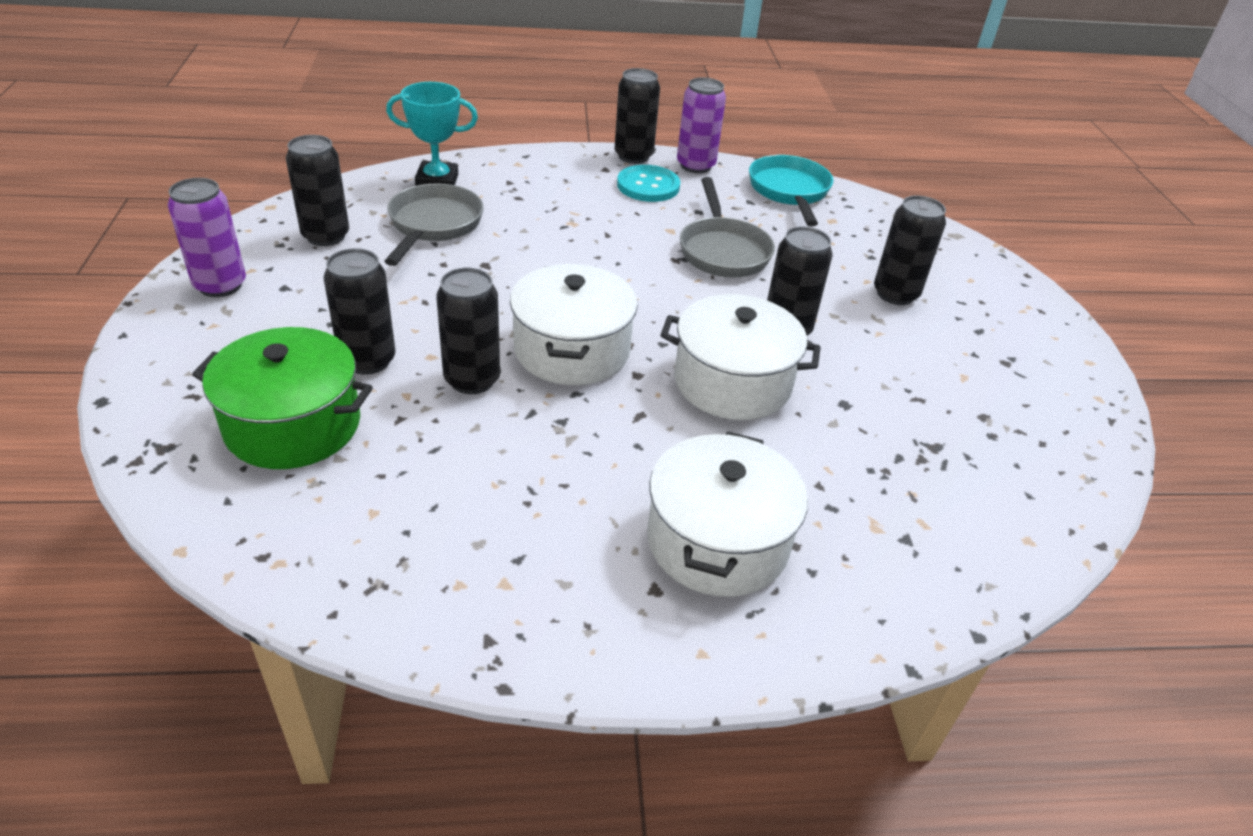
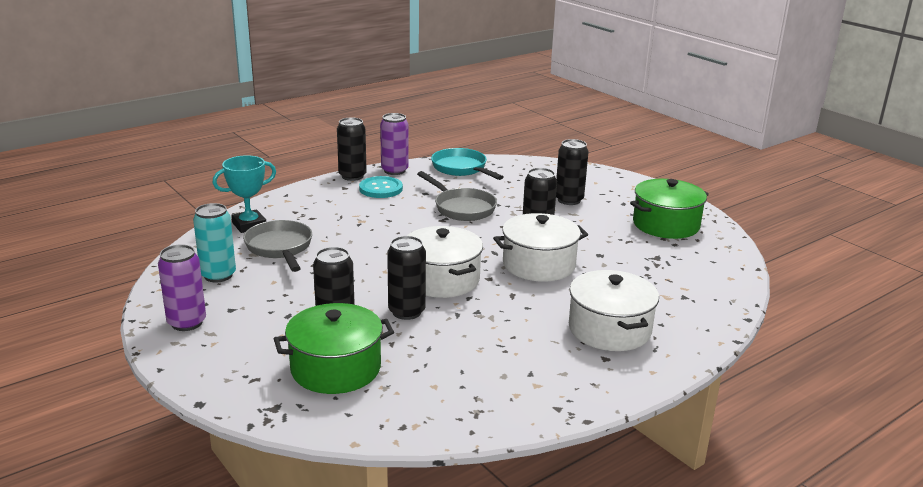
camera: 30 degrees left, 15 degrees down
black can [286,135,349,246] -> turquoise can [193,203,236,282]
none -> green pot [630,179,709,239]

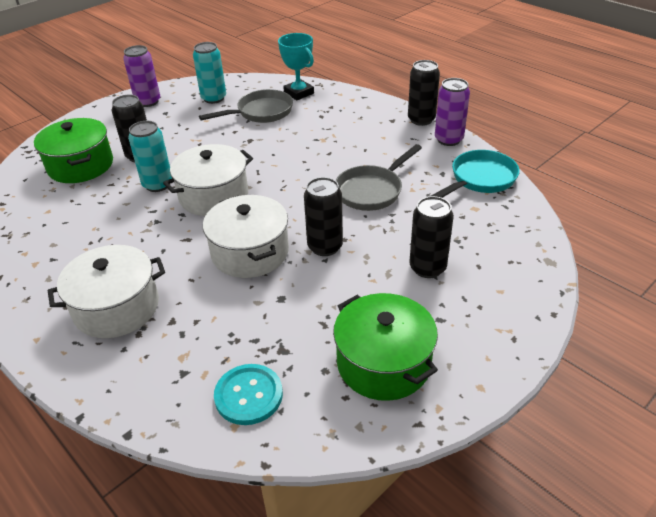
camera: 85 degrees right, 15 degrees up
turquoise button [359,176,403,198] -> turquoise button moved to [214,364,283,425]
black can [387,236,426,320] -> turquoise can [128,121,172,192]

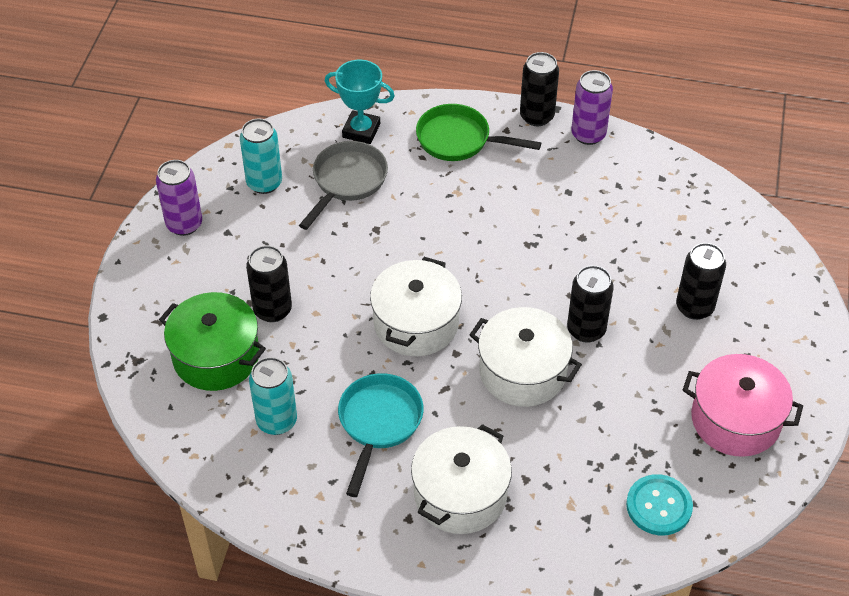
camera: 35 degrees left, 10 degrees up
turquoise can [128,121,172,192] -> turquoise can moved to [249,357,297,435]
green pot [333,293,438,401] -> pink pot [683,354,803,457]
grey pan [335,144,422,211] -> none
turquoise pan [431,150,520,198] -> turquoise pan moved to [338,373,424,497]
none -> green pan [416,104,541,161]

